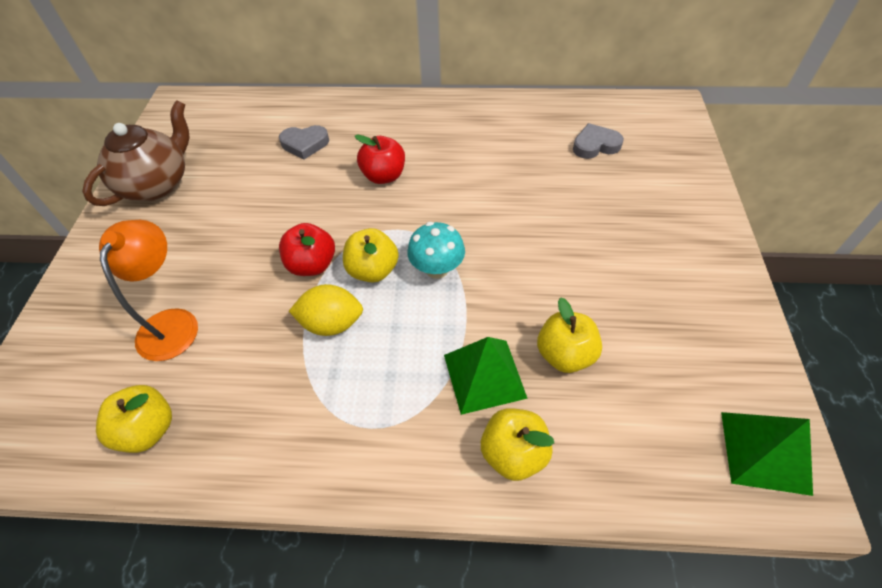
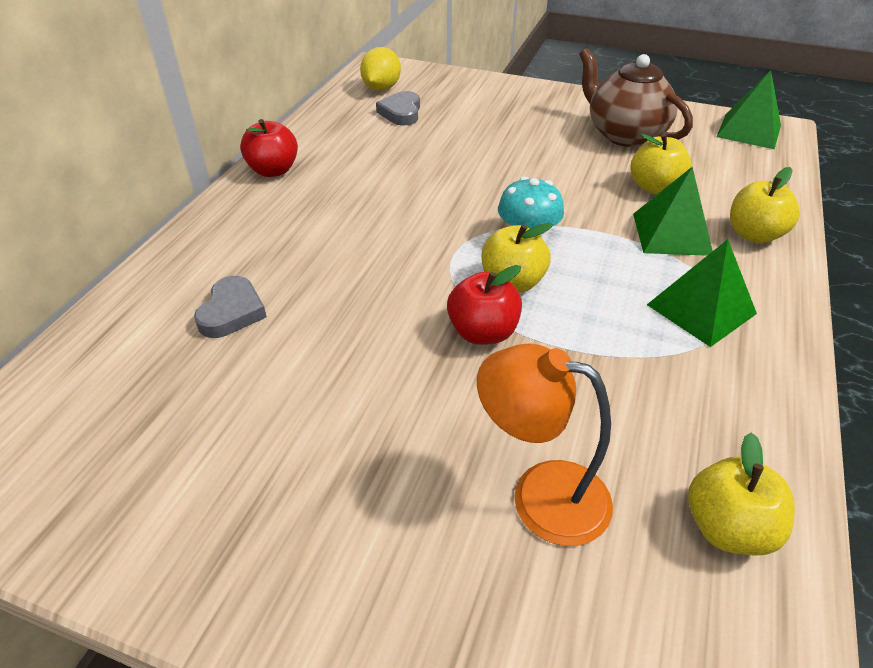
camera: 75 degrees left, 10 degrees down
brown teapot [82,100,190,206] -> brown teapot moved to [579,48,693,147]
yellow lemon [289,284,363,336] -> yellow lemon moved to [360,47,401,91]
red apple [355,134,405,184] -> red apple moved to [240,119,298,177]
none -> green pyramid [647,239,757,347]

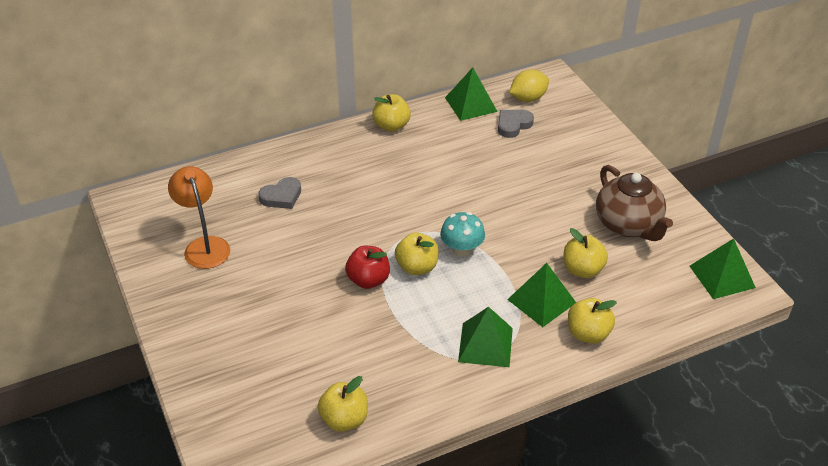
camera: 45 degrees right, 0 degrees up
red apple [240,119,298,177] -> yellow apple [372,94,411,132]
orange lamp [477,344,613,546] -> orange lamp moved to [168,166,230,269]
brown teapot [579,48,693,147] -> brown teapot turned 150 degrees clockwise [596,165,673,241]
none -> green pyramid [445,67,498,121]

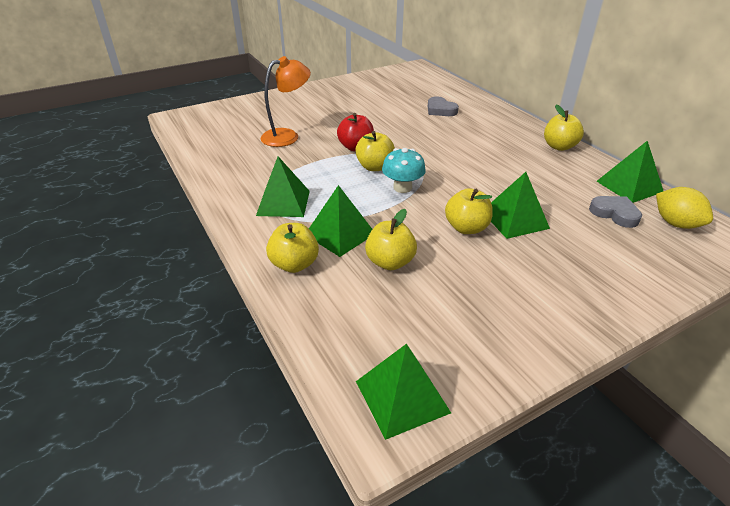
camera: 85 degrees right, 5 degrees down
orange lamp [168,166,230,269] -> orange lamp moved to [261,56,311,147]
yellow apple [317,376,368,432] -> yellow apple moved to [445,188,493,234]
brown teapot [596,165,673,241] -> none
none -> green pyramid [491,172,550,239]

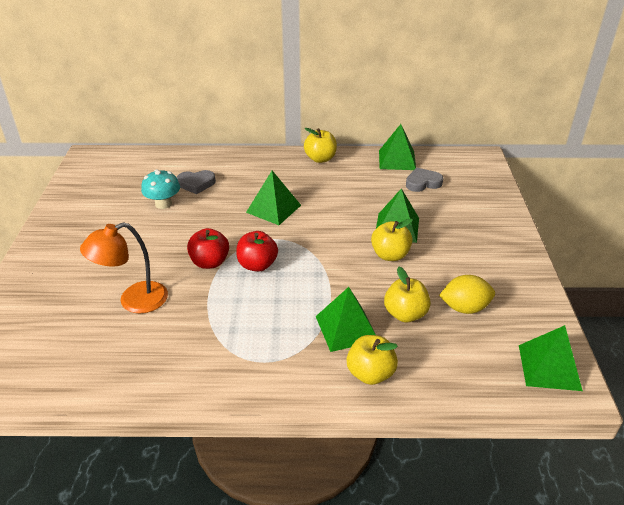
camera: 60 degrees left, 0 degrees up
green pyramid [256,156,310,217] -> green pyramid moved to [246,171,301,225]
orange lamp [261,56,311,147] -> orange lamp turned 120 degrees counterclockwise [80,222,168,314]
yellow apple [355,131,395,171] -> red apple [236,231,278,272]
turquoise mushroom [382,148,426,193] -> turquoise mushroom moved to [141,169,180,209]
yellow lemon [656,187,713,229] -> yellow lemon moved to [439,275,495,314]

